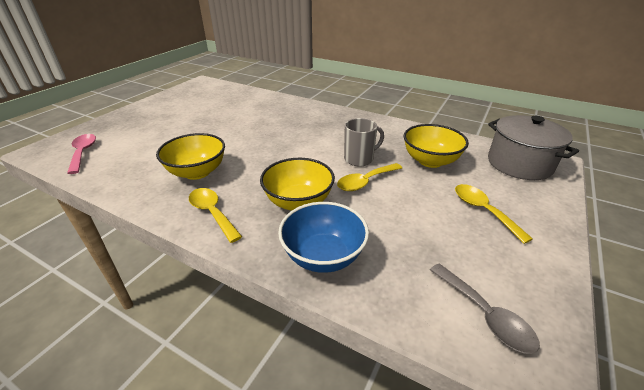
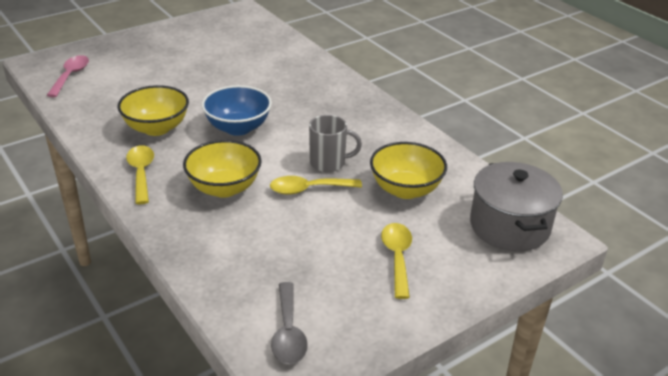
camera: 25 degrees right, 0 degrees up
blue bowl [278,202,369,273] -> blue bowl moved to [202,85,272,136]

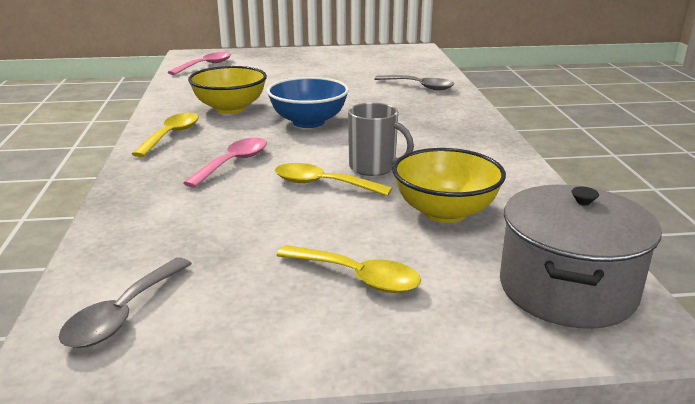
camera: 30 degrees right, 10 degrees down
yellow bowl [183,140,262,198] -> pink spoon [183,138,267,188]
yellow spoon [381,223,412,299] -> yellow spoon turned 90 degrees clockwise [276,245,421,293]
none -> grey spoon [374,75,454,90]

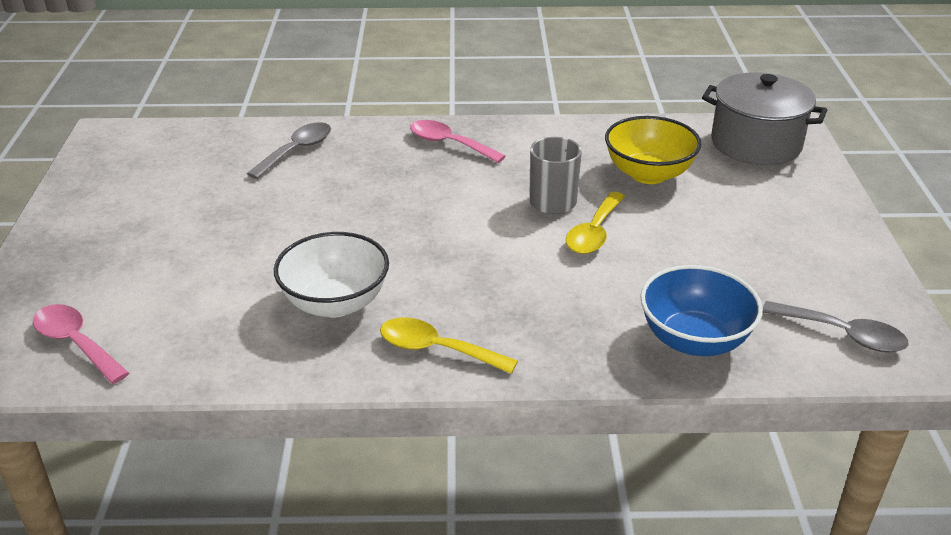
camera: 85 degrees left, 10 degrees up
pink spoon [183,138,267,188] -> pink spoon moved to [410,120,506,163]
yellow bowl [188,66,267,114] -> white bowl [274,232,389,317]
blue bowl [267,77,349,128] -> blue bowl moved to [640,265,763,356]
yellow spoon [276,245,421,293] -> none

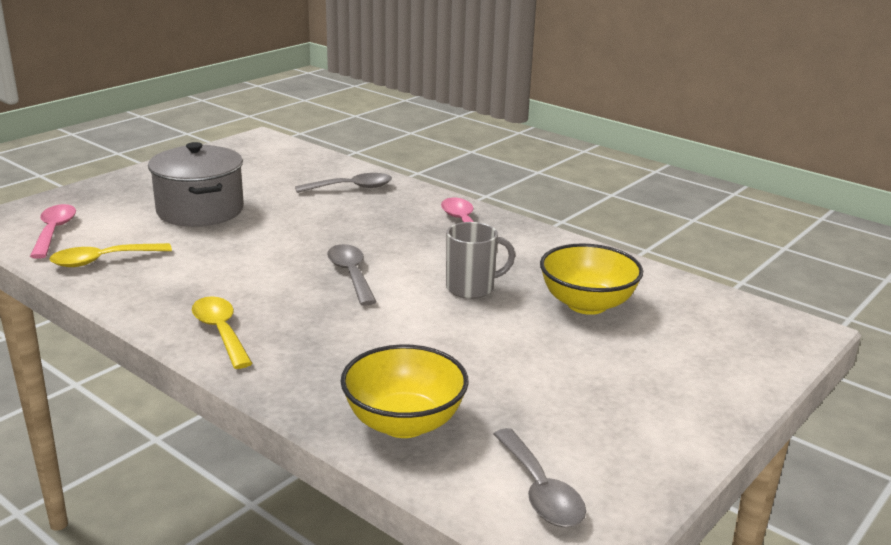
camera: 40 degrees right, 10 degrees down
white bowl [274,232,389,317] -> none
yellow spoon [566,192,625,254] -> yellow spoon moved to [49,243,172,267]
blue bowl [640,265,763,356] -> yellow bowl [340,344,469,438]
grey pot [702,72,827,165] -> grey pot moved to [148,142,244,227]
none -> grey spoon [327,244,377,306]

